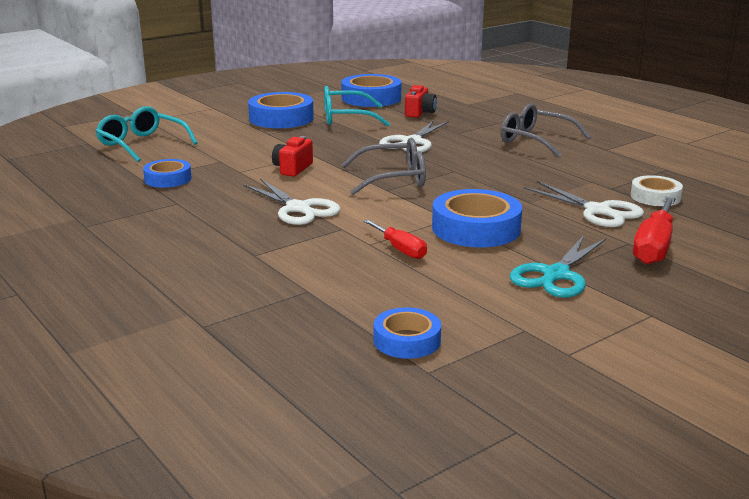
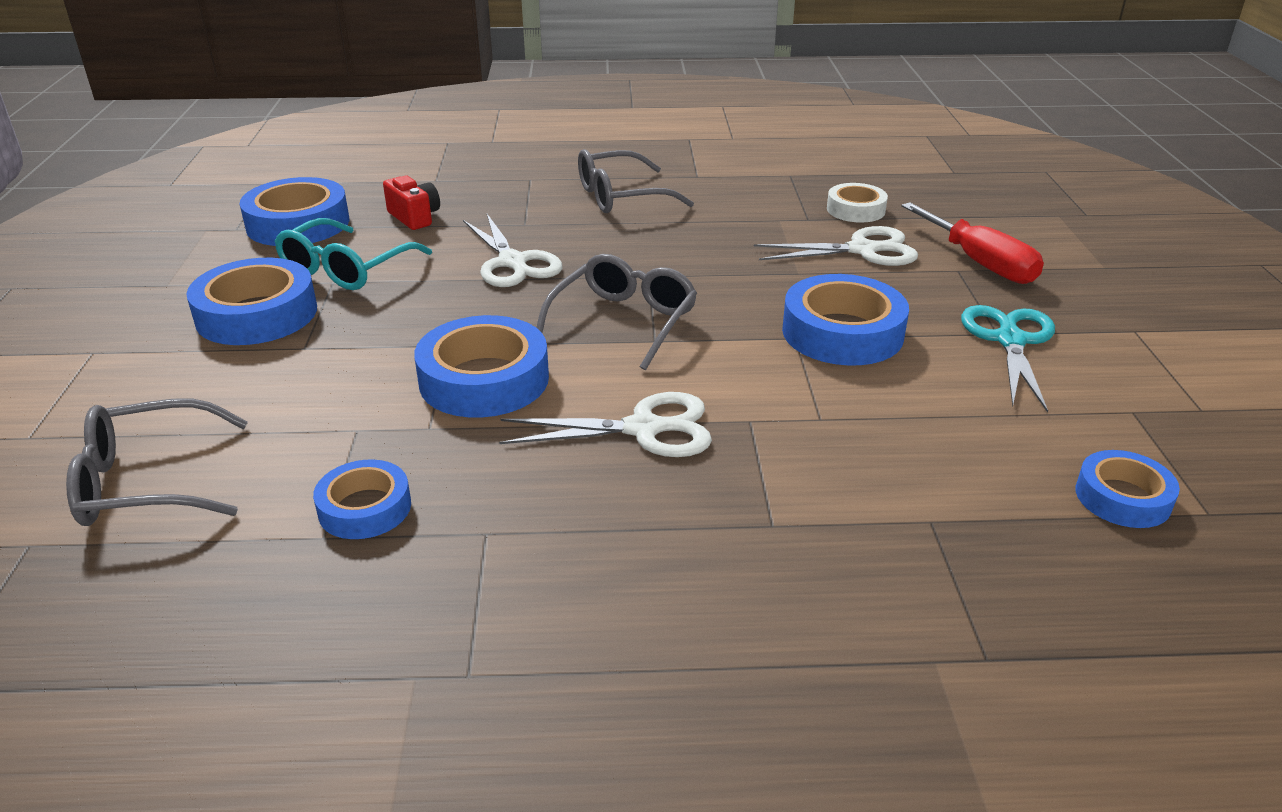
camera: 55 degrees left, 10 degrees up
turquoise glasses [96,106,197,162] -> grey glasses [66,399,248,526]
red camera [272,136,313,177] -> blue tape [414,315,549,417]
red screwdriver [363,219,427,259] -> none
turquoise scissors [510,235,606,298] -> turquoise scissors turned 150 degrees counterclockwise [961,305,1055,413]

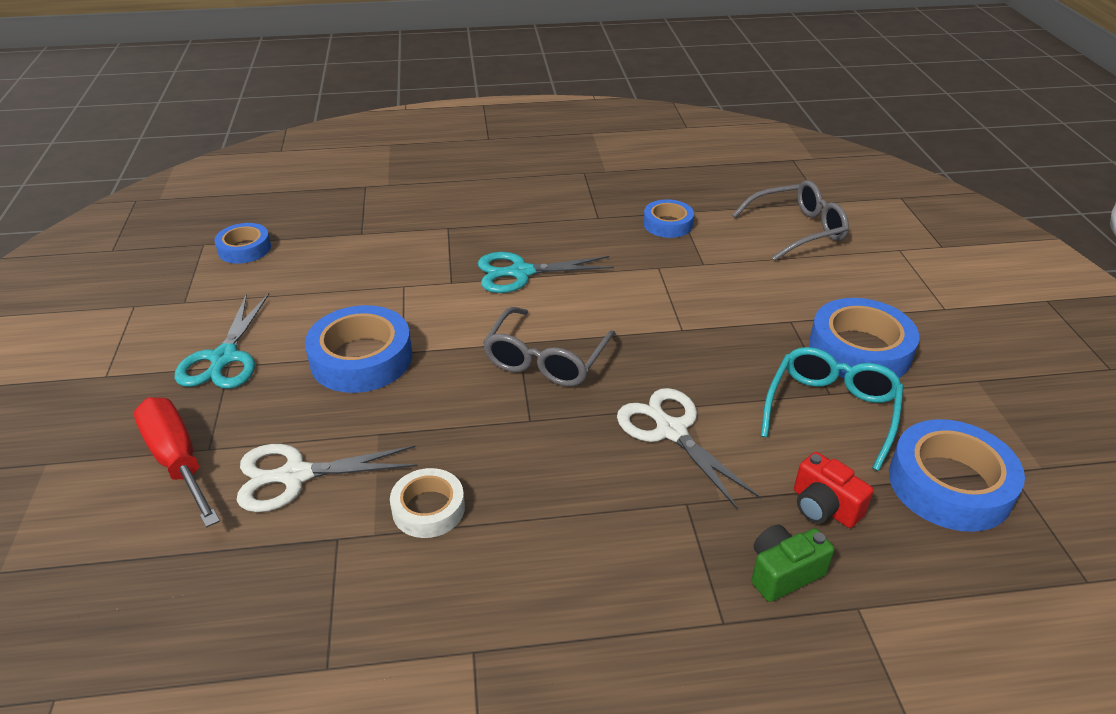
camera: 175 degrees right, 5 degrees up
blue tape [414,315,549,417] -> none
white scissors [499,392,712,457] -> turquoise scissors [478,252,614,293]
grey glasses [578,149,694,213] -> none
white tape [827,183,888,223] -> white tape moved to [390,468,465,538]
none -> green camera [751,525,834,602]

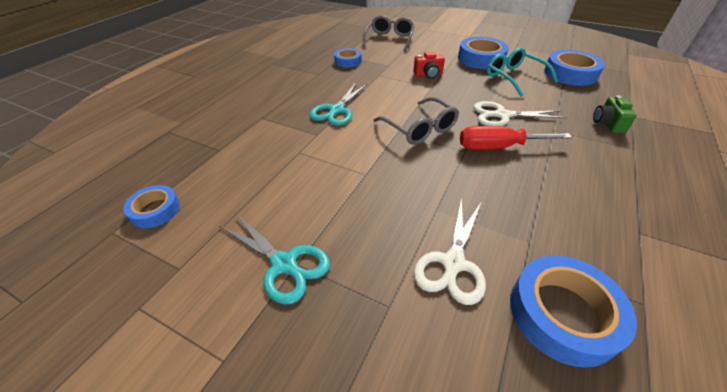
camera: 55 degrees left, 5 degrees up
red screwdriver [134,397,220,528] -> red screwdriver moved to [460,126,572,150]
blue tape [305,305,412,393] -> blue tape moved to [510,255,637,368]
white tape [390,468,465,538] -> none
red camera [794,452,874,528] -> red camera moved to [413,52,445,79]

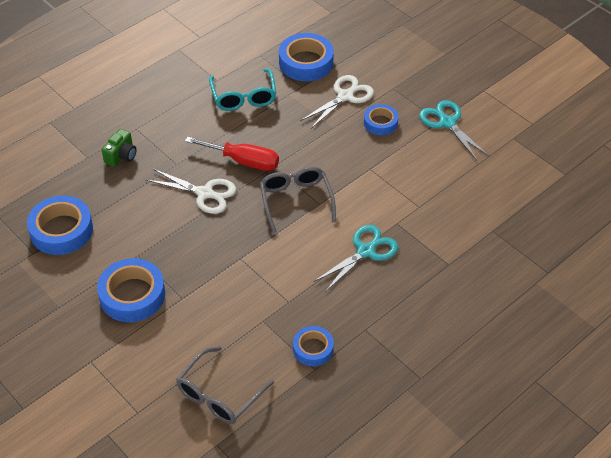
camera: 160 degrees left, 5 degrees up
blue tape [124,185,180,228] -> blue tape moved to [364,104,398,135]
red camera [413,52,445,79] -> none
turquoise glasses [487,48,558,97] -> turquoise glasses moved to [209,69,276,111]

